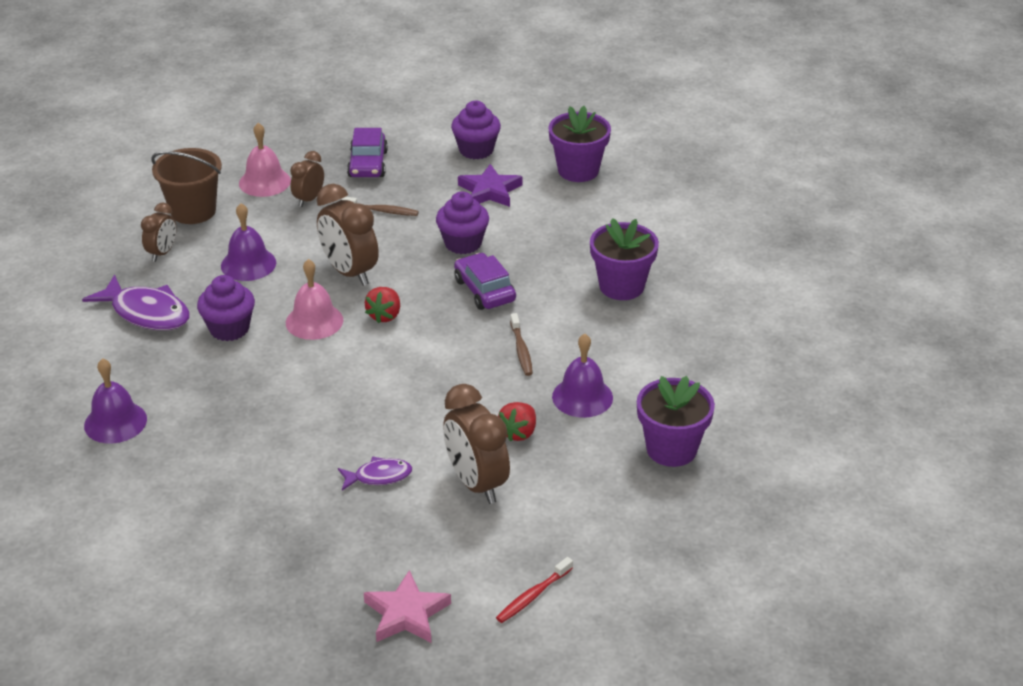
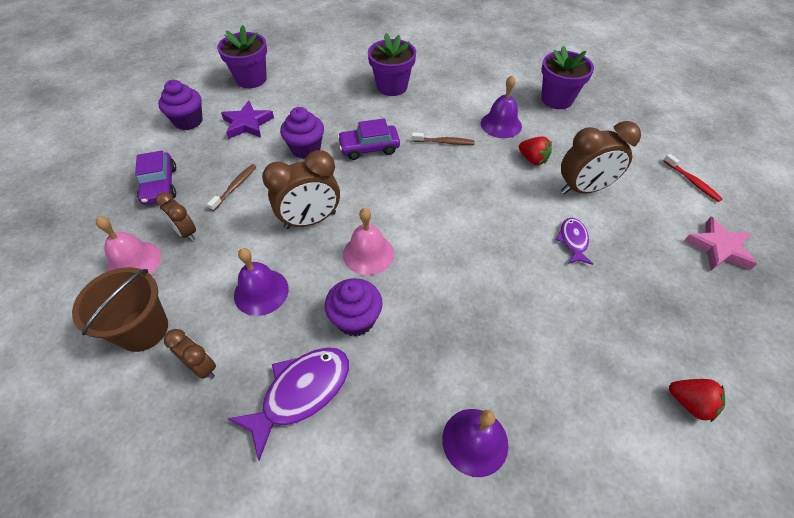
camera: 75 degrees left, 15 degrees up
purple car [347,128,388,177] -> purple car turned 60 degrees clockwise [135,151,176,205]
red strawberry [365,287,400,323] -> red strawberry moved to [669,379,725,422]

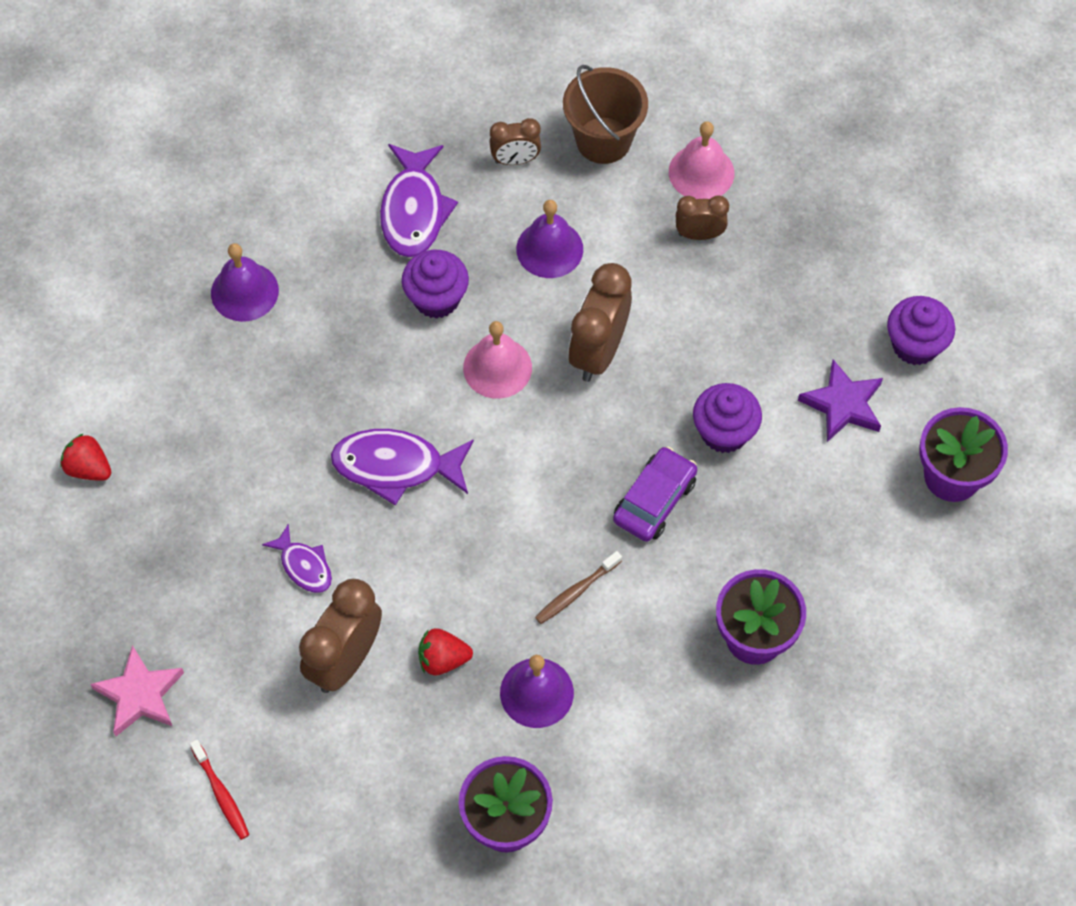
camera: 135 degrees right, 10 degrees up
purple car [135,151,176,205] -> none
brown toothbrush [207,164,256,211] -> none
red toothbrush [664,154,723,202] -> red toothbrush turned 135 degrees counterclockwise [190,740,249,840]
red strawberry [669,379,725,422] -> red strawberry turned 45 degrees clockwise [60,433,111,481]
none -> purple fish [331,429,474,506]

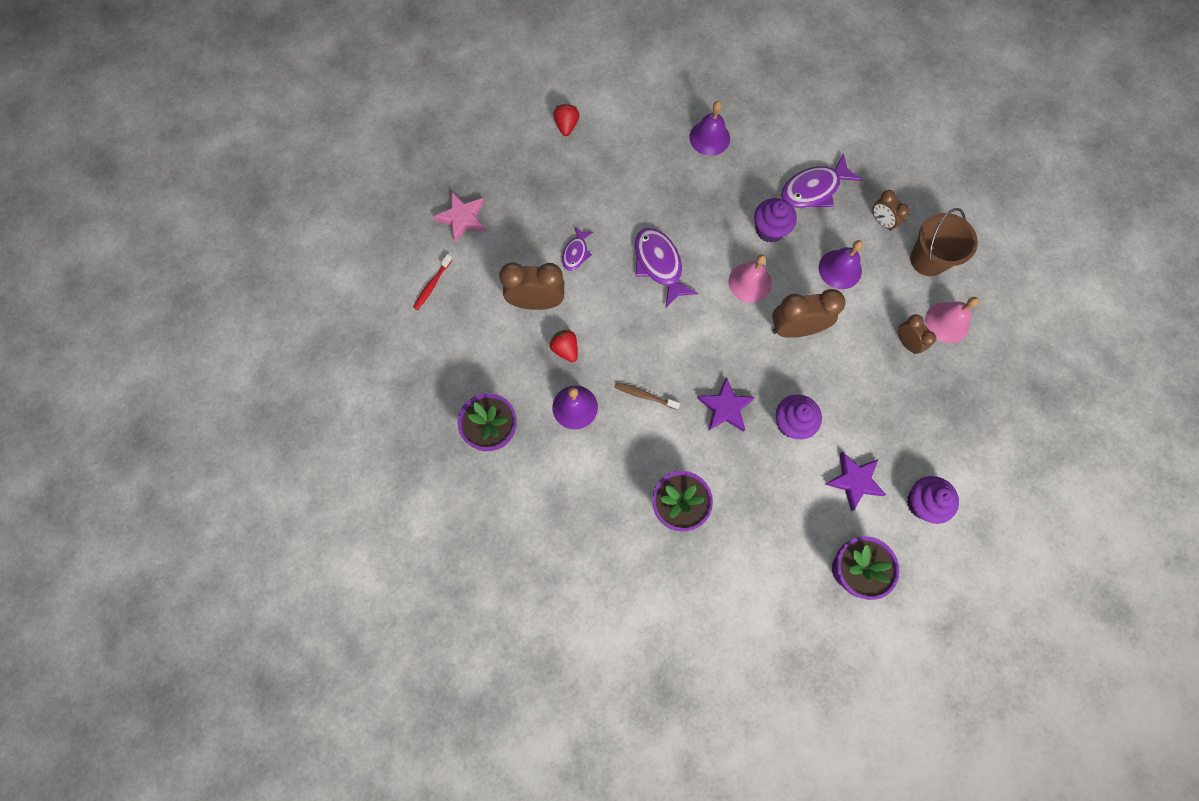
camera: 60 degrees right, 10 degrees up
purple car [613,447,697,542] -> purple star [697,377,755,432]

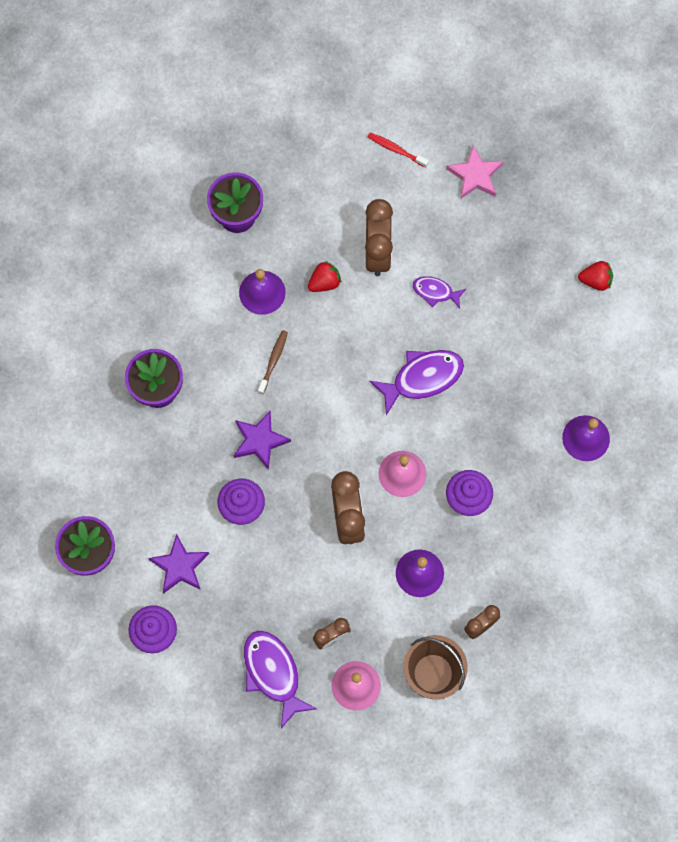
camera: 90 degrees right, 0 degrees up
purple fish [781,153,863,208] -> purple fish moved to [244,631,317,728]

